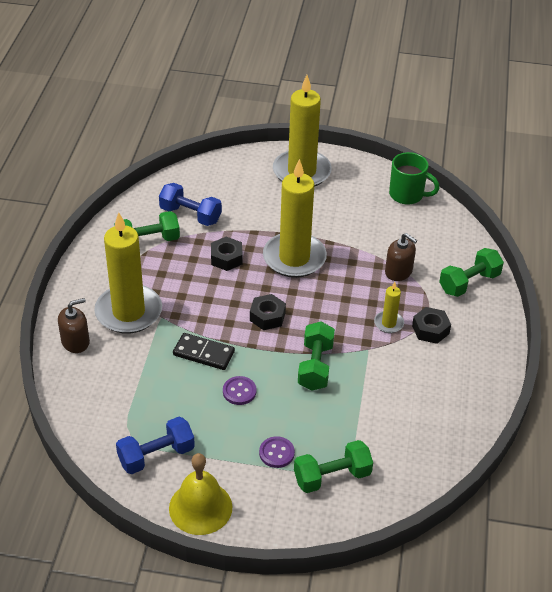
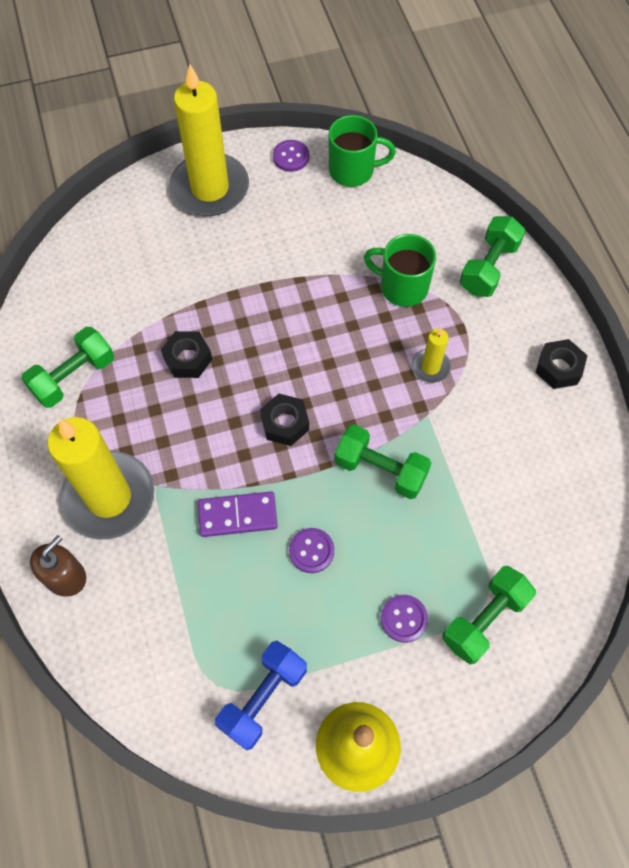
camera: 25 degrees left, 20 degrees up
blue dumbbell [159,183,222,226] -> none
black domino [173,333,235,370] -> purple domino [198,491,278,537]
yellow candle [263,159,327,278] -> none
green dumbbell [298,322,335,391] -> green dumbbell turned 45 degrees counterclockwise [334,424,431,499]
brown soap dispenser [385,233,417,281] -> green mug [364,234,436,307]
black nut [412,307,451,344] -> black nut moved to [535,339,588,389]
none -> purple button [273,140,309,172]

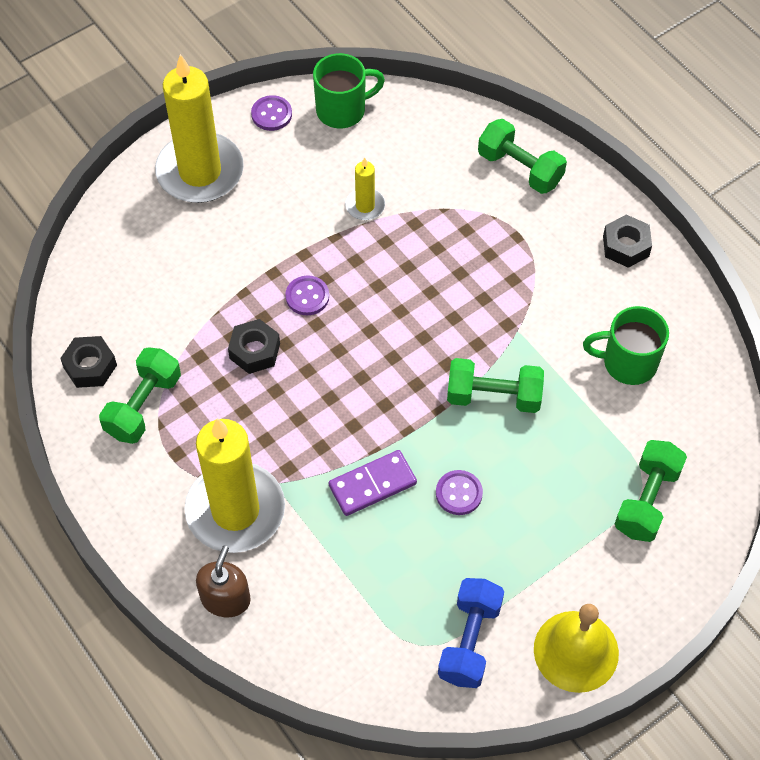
camera: 20 degrees left, 5 degrees down
black nut [260,394,309,446] -> black nut moved to [60,336,117,388]
green mug [364,234,436,307] -> green mug moved to [583,306,669,385]
purple button [381,595,428,643] -> purple button moved to [285,276,329,315]
yellow candle [412,327,451,383] -> yellow candle moved to [345,157,385,220]
green dumbbell [460,216,526,297] -> green dumbbell turned 60 degrees counterclockwise [478,119,567,194]

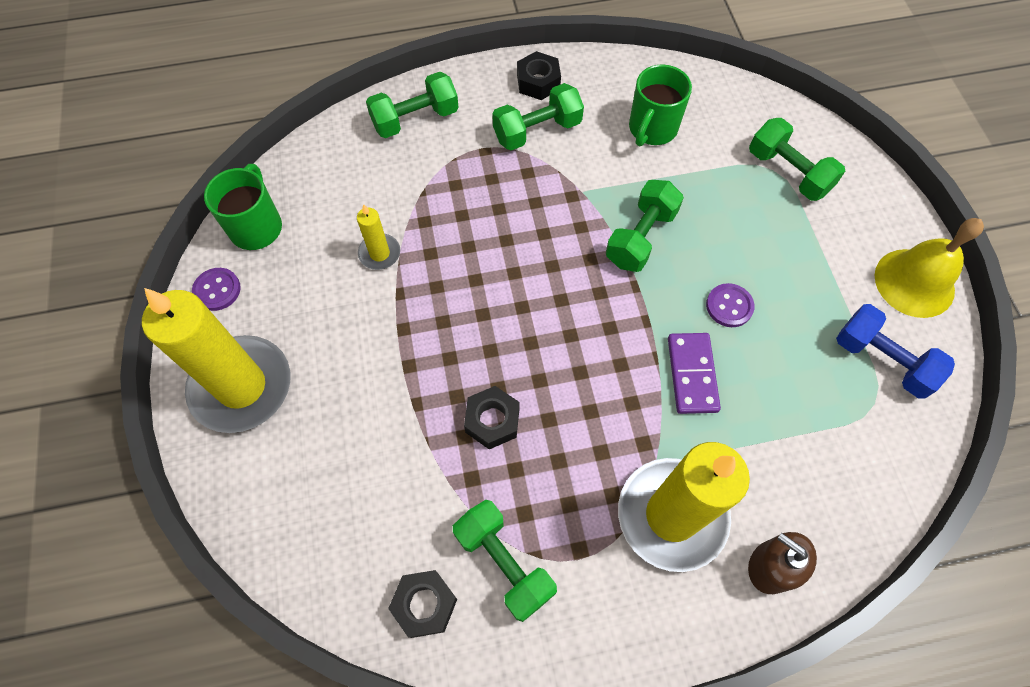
camera: 65 degrees left, 5 degrees up
purple button [285,276,329,315] -> none
none -> green dumbbell [492,83,584,150]

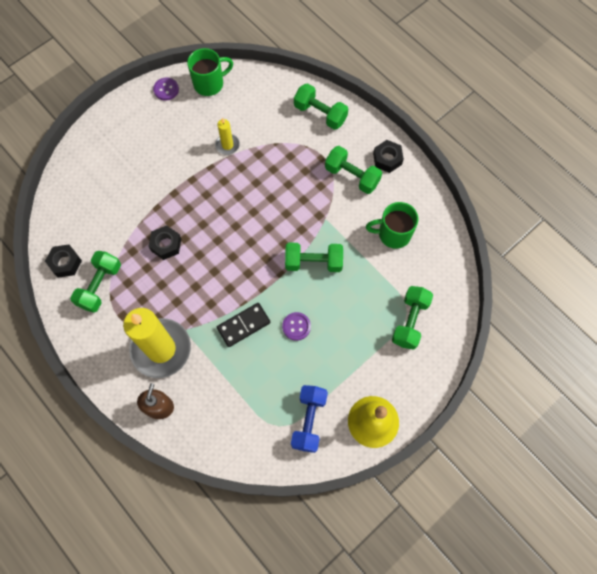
camera: 60 degrees right, 5 degrees up
yellow candle [142,288,290,433] -> none
purple domino [668,333,721,414] -> black domino [217,303,270,347]

